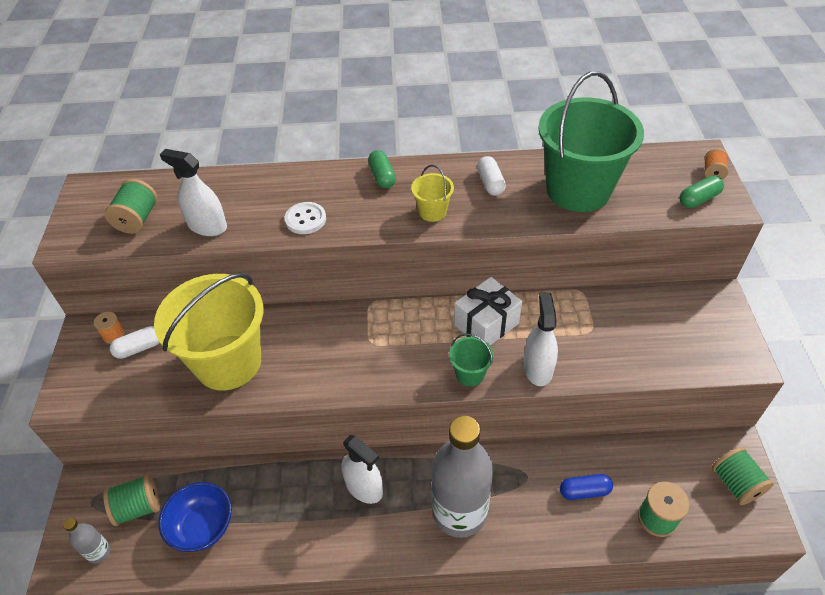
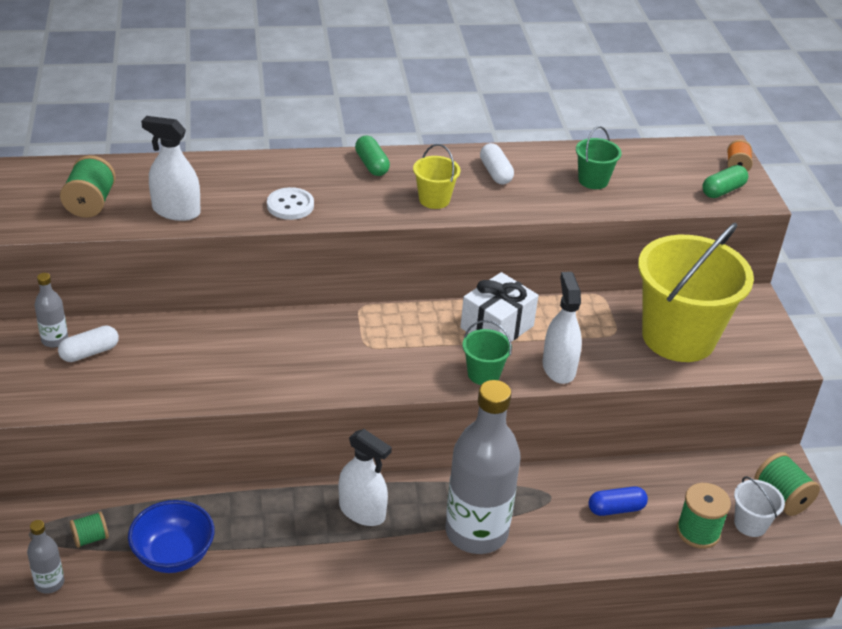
camera: 10 degrees left, 10 degrees down
orange spool [94,311,125,344] -> grey bottle [35,273,68,347]
green spool [103,474,160,526] -> green spool [70,511,109,548], size x0.61
yellow bucket [154,273,264,390] -> yellow bucket moved to [638,223,754,362]
green bucket [538,71,644,212] -> green bucket [576,126,622,189], size x0.42
none -> white bucket [734,476,785,537]

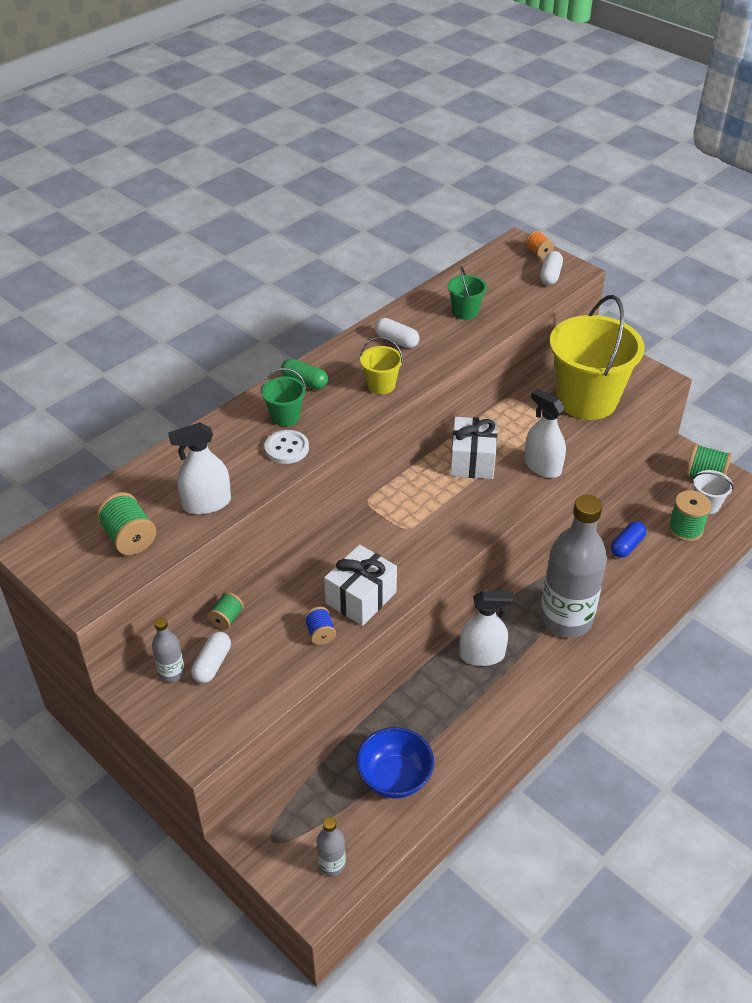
camera: 35 degrees left, 5 degrees up
green spool [70,511,109,548] -> green spool moved to [208,592,244,629]
green bucket [462,320,512,385] -> green bucket moved to [261,368,306,427]
green capsule [702,165,748,198] -> white capsule [540,251,563,285]
none -> blue spool [304,607,336,645]
none -> white gift [324,544,397,626]

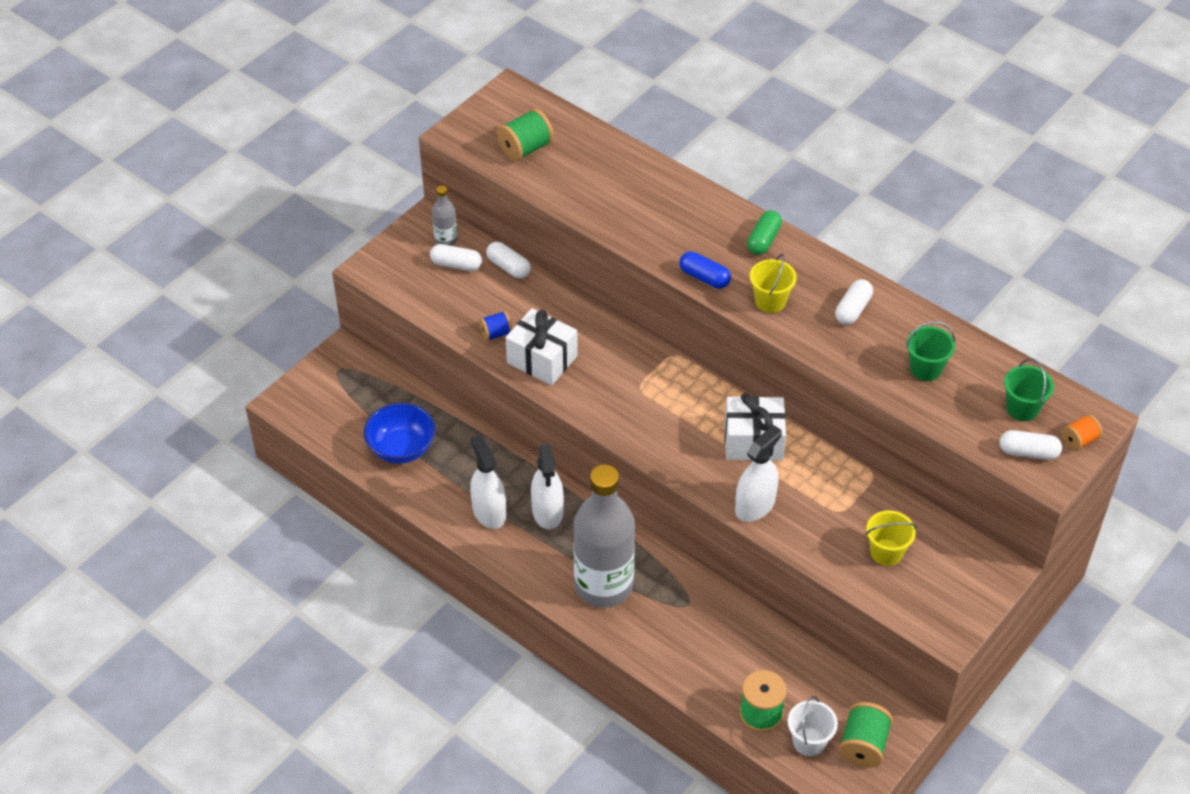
camera: 85 degrees right, 5 degrees up
white spray bottle [168,422,231,515] -> white spray bottle moved to [470,434,506,529]
green spool [208,592,244,629] -> white capsule [486,242,531,279]
green bucket [261,368,306,427] -> green bucket moved to [1004,358,1054,421]
white button [265,430,309,464] -> none
grey bottle [317,817,346,876] -> none
yellow bucket [550,295,645,420] -> yellow bucket [866,510,917,566], size x0.42
blue capsule [611,521,646,558] -> blue capsule moved to [679,251,731,289]

